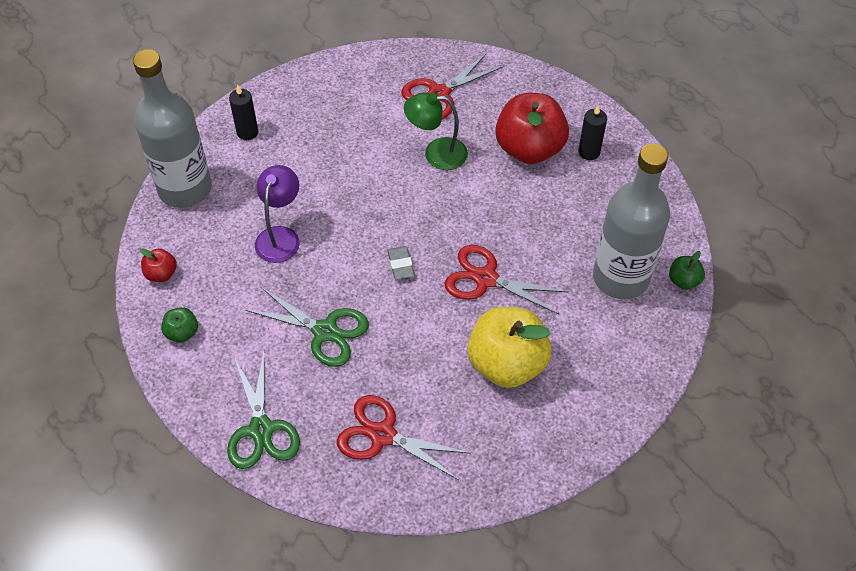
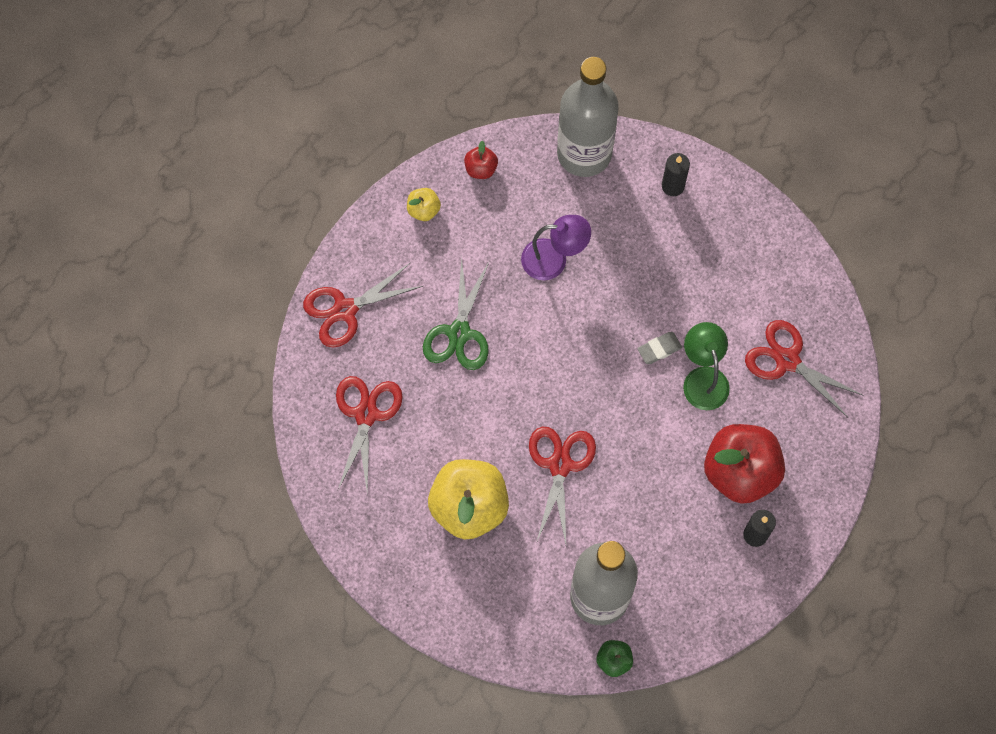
camera: 75 degrees right, 15 degrees up
green apple [161,307,198,343] -> yellow apple [407,188,441,221]
green scissors [227,352,300,469] -> red scissors [303,262,423,347]
grey eraser [387,246,415,280] -> grey eraser moved to [637,332,682,364]

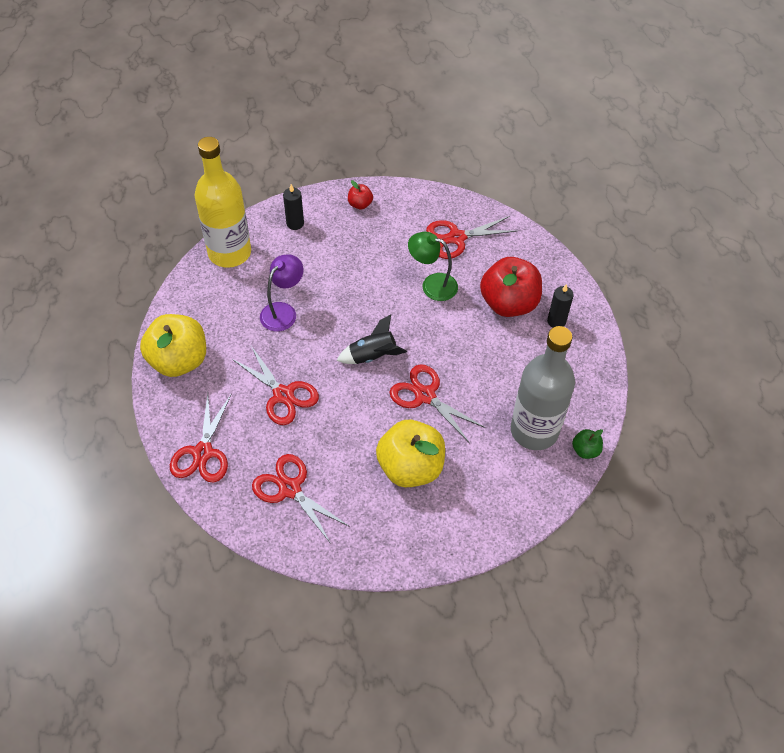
camera: 55 degrees left, 15 degrees down
yellow apple [407,188,441,221] -> yellow apple [140,314,206,377], size x2.23
green scissors [423,257,489,370] -> red scissors [232,346,319,425]
red apple [464,140,498,179] -> red apple moved to [348,180,373,209]
grey bottle [557,57,619,177] -> yellow bottle [195,137,251,268]
grey eraser [637,332,682,364] -> none
none -> black rocket [337,314,407,364]

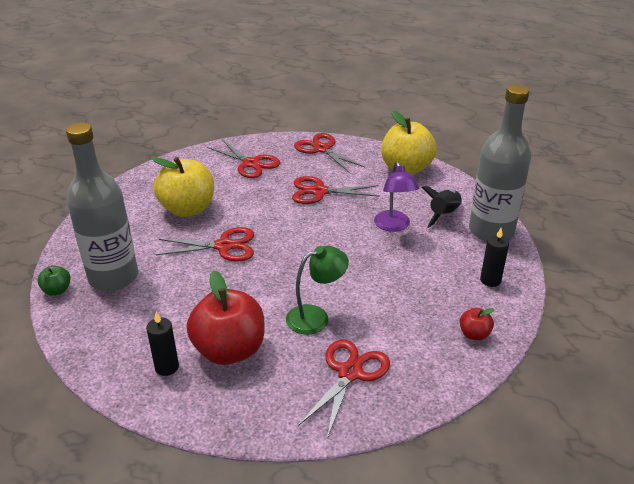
camera: 135 degrees right, 20 degrees down
yellow bottle [195,137,251,268] -> grey bottle [469,84,531,242]
red scissors [252,454,350,544] -> red scissors turned 45 degrees clockwise [207,140,280,178]
black rocket [337,314,407,364] -> black rocket moved to [421,186,462,228]

